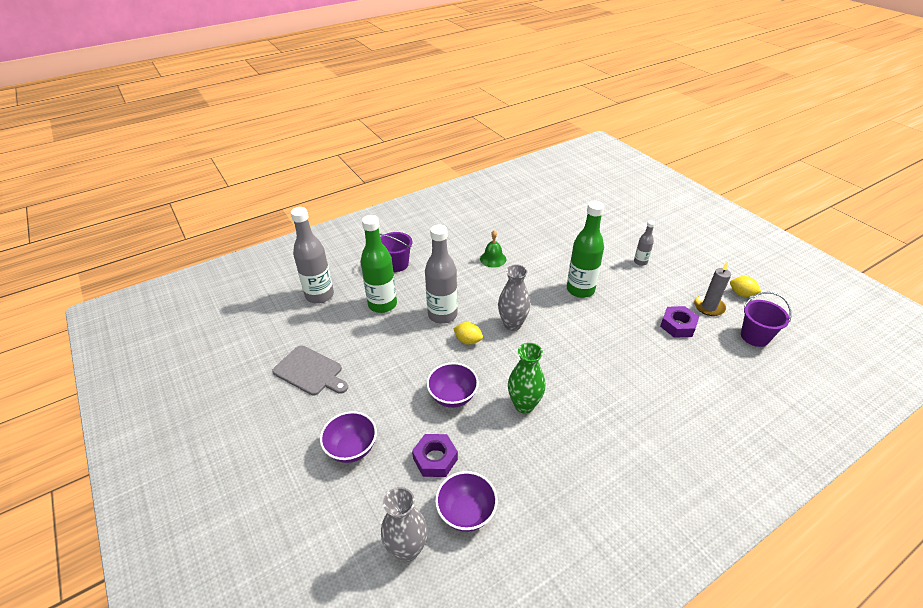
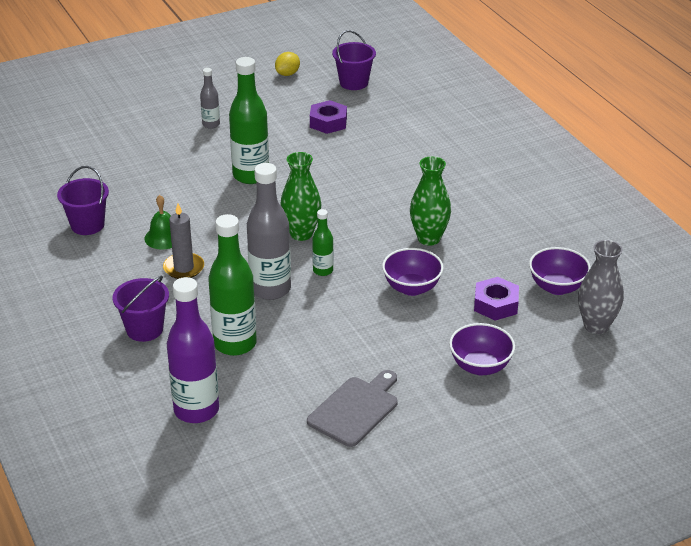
camera: 85 degrees left, 5 degrees down
grey bottle [291,207,334,304] -> purple bottle [167,277,219,423]
yellow lemon [453,322,483,345] -> green bottle [312,209,334,276]
grey vase [498,264,531,331] -> green vase [280,152,321,241]
grey candle [694,262,731,316] -> grey candle moved to [163,204,204,279]
none -> purple bucket [57,166,109,235]

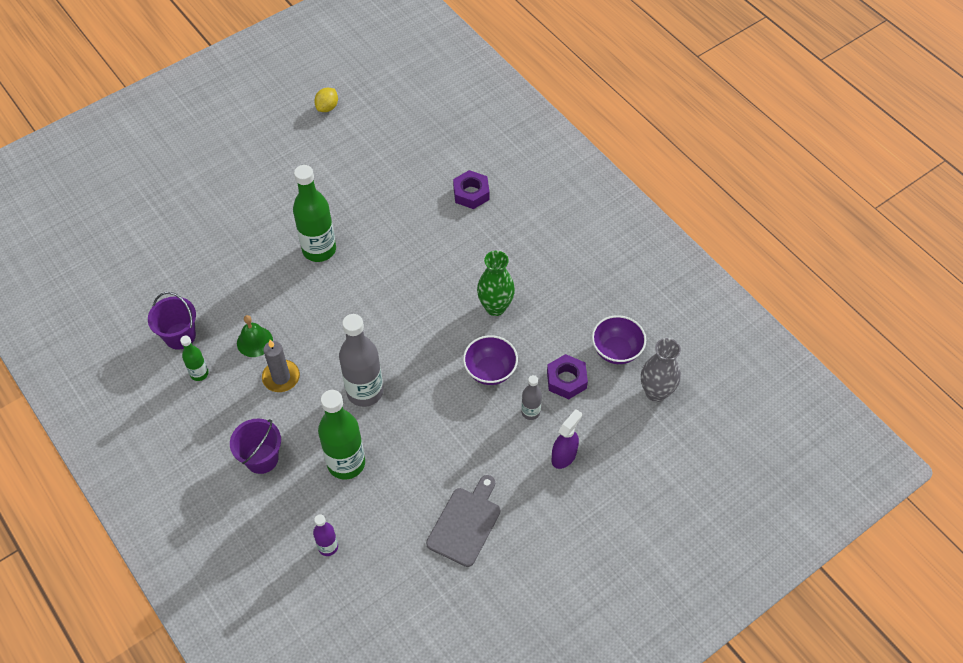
camera: 10 degrees left, 20 degrees up
purple bottle [167,277,219,423] -> purple bottle [313,515,338,556], size x0.51
grey bottle [200,68,220,129] -> grey bottle moved to [521,375,542,420]
green vase [280,152,321,241] -> none
purple nut [310,100,347,134] -> purple nut moved to [453,170,490,209]
green bottle [312,209,334,276] -> green bottle moved to [180,336,209,381]
purple bucket [332,30,376,90] -> none
purple bowl [449,323,515,375] -> purple spray bottle [552,409,582,469]

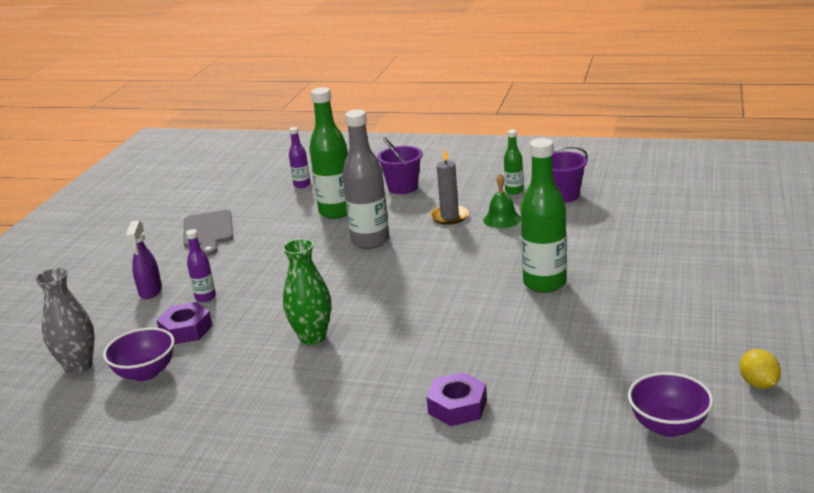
camera: 145 degrees right, 30 degrees down
purple bowl [463,335,518,385] -> purple bowl moved to [628,372,713,437]
grey bottle [521,375,542,420] -> purple bottle [186,229,216,302]

